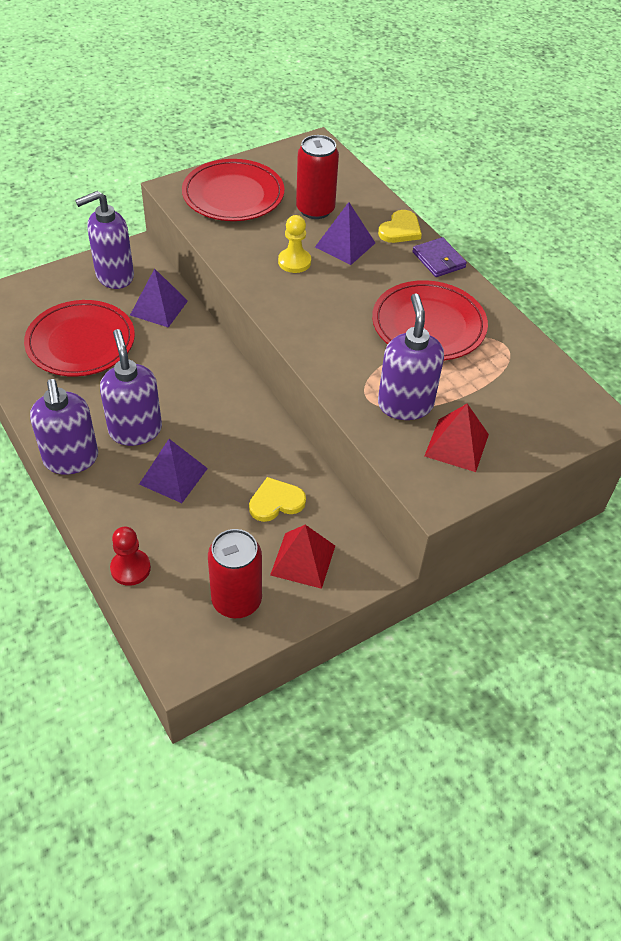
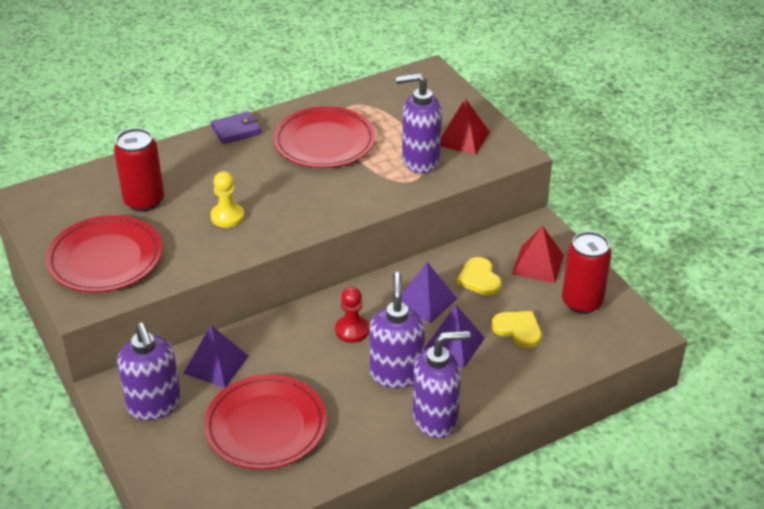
camera: 85 degrees left, 10 degrees down
purple soap dispenser [100,329,162,446] -> purple soap dispenser turned 105 degrees clockwise [369,272,425,388]
red pawn [110,526,151,586] -> red pawn moved to [335,287,369,343]
purple pyramid [315,202,375,265] -> purple pyramid moved to [402,262,457,324]
yellow heart [378,210,422,243] -> yellow heart moved to [492,311,541,348]

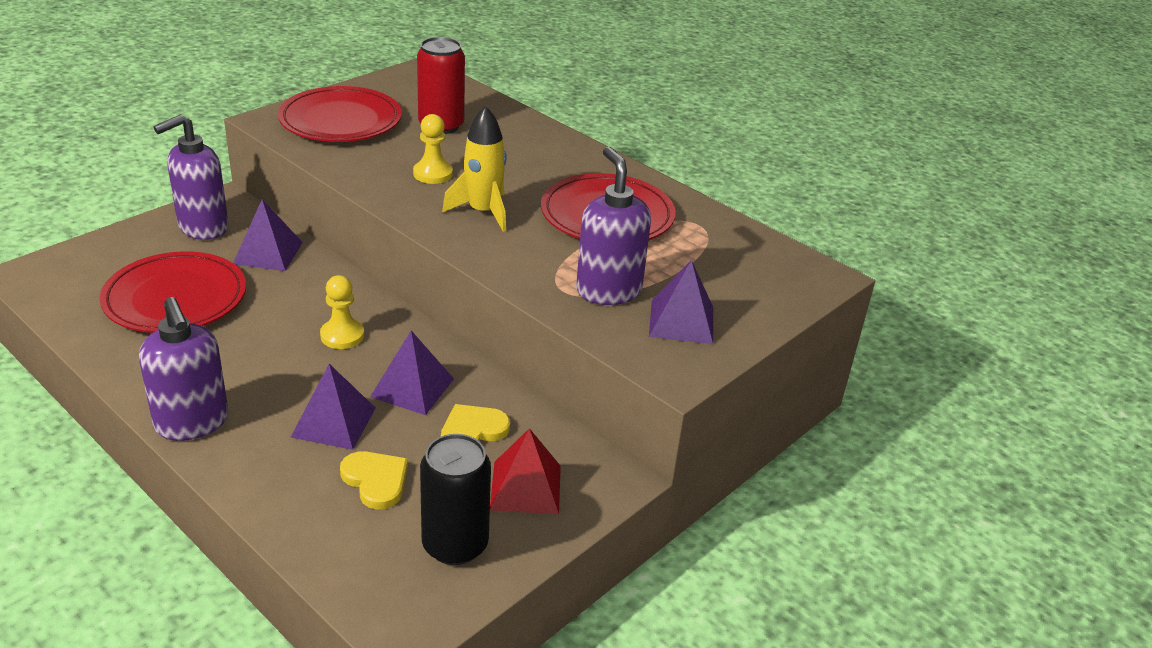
camera: 70 degrees right, 5 degrees down
purple wallet [211,111,261,144] -> none
red pawn [335,287,369,343] -> yellow pawn [320,275,364,349]
purple soap dispenser [369,272,425,388] -> none
red pyramid [441,98,490,155] -> purple pyramid [649,260,713,344]
yellow heart [492,311,541,348] -> yellow heart turned 60 degrees counterclockwise [340,451,408,509]
red can [562,231,612,314] -> black can [420,434,491,565]
none -> yellow rocket [442,106,507,232]

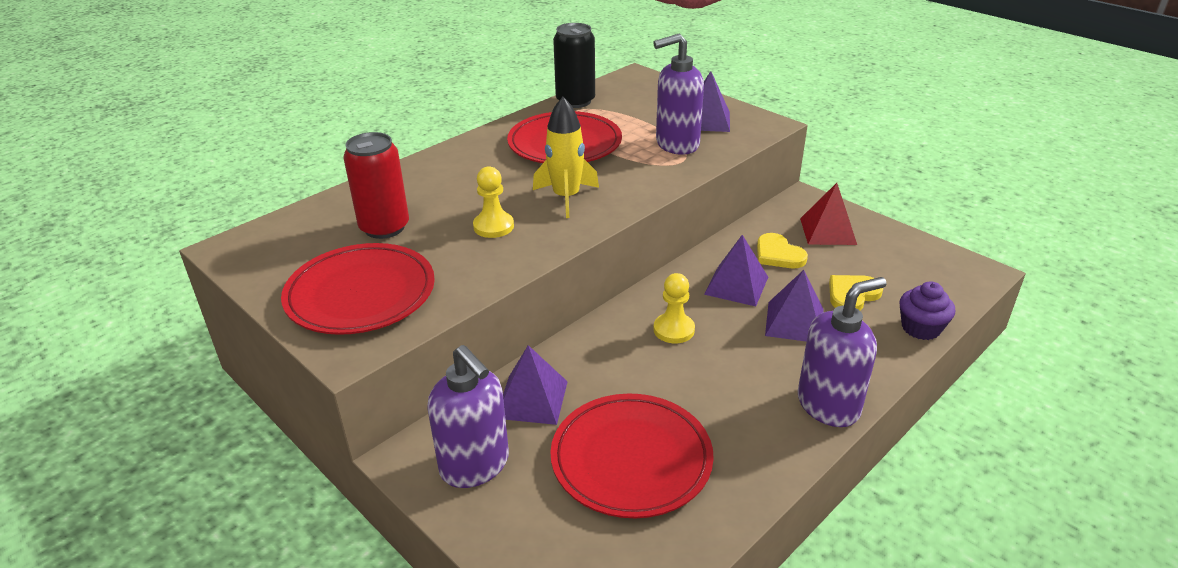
camera: 85 degrees left, 0 degrees up
black can [420,434,491,565] -> black can moved to [553,23,595,108]
none -> purple cupcake [899,281,955,340]

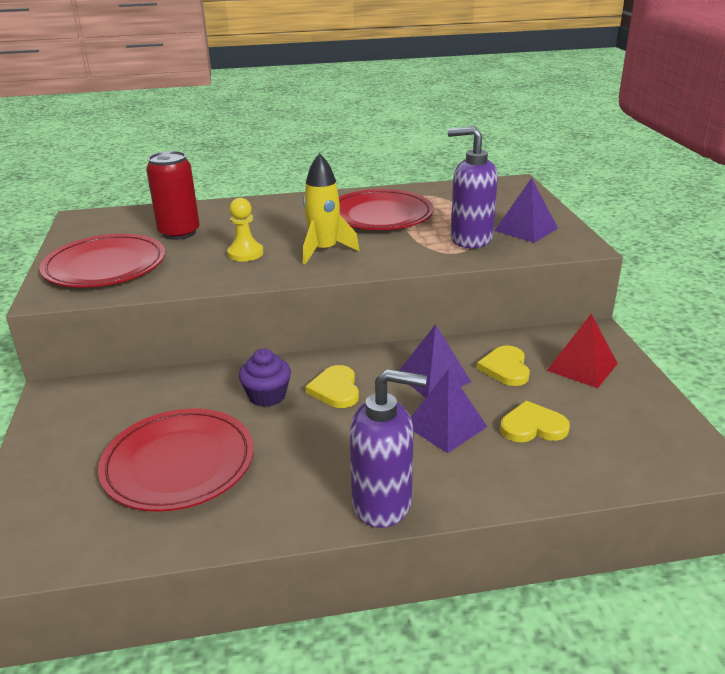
camera: 35 degrees right, 5 degrees down
purple soap dispenser [427,345,509,488] -> none
purple pyramid [503,345,568,425] -> none
black can [553,23,595,108] -> none
yellow pawn [654,273,695,344] -> yellow heart [305,365,359,408]
purple cupcake [899,281,955,340] -> purple cupcake moved to [239,348,291,407]

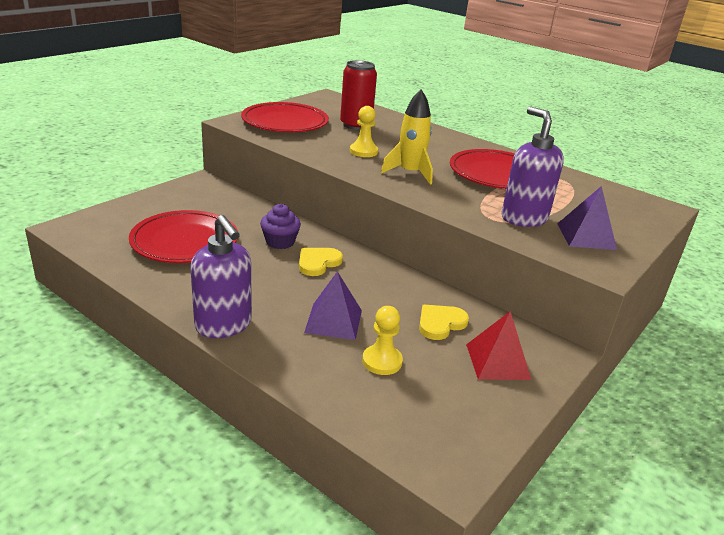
camera: 45 degrees right, 0 degrees up
purple pyramid [399,324,471,398] -> none
yellow heart [500,401,570,442] -> yellow pawn [362,306,403,375]

